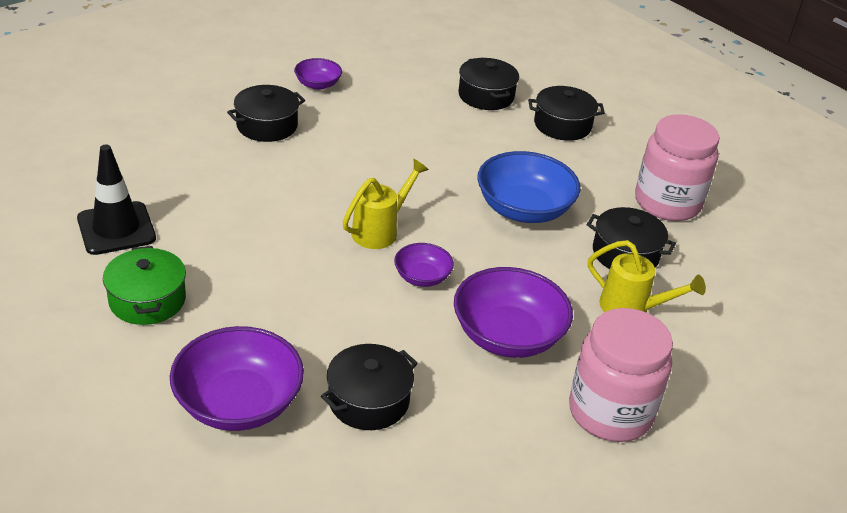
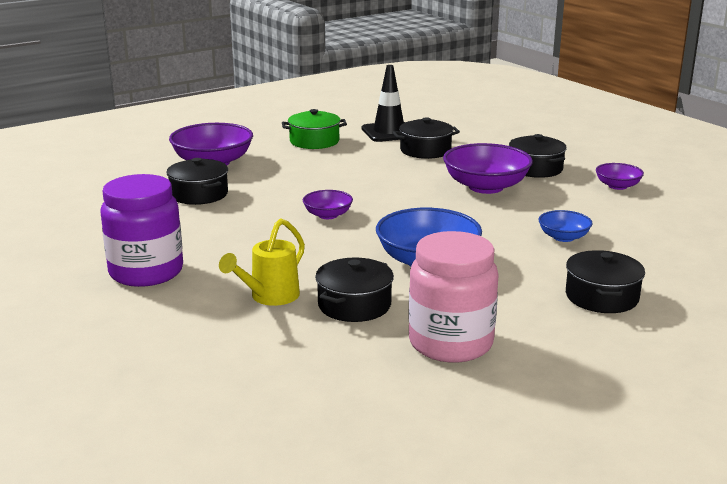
camera: 100 degrees right, 15 degrees down
yellow watering can [343,159,429,249] -> none
purple bowl [454,267,573,358] -> purple bowl moved to [443,143,533,194]
black pot [458,58,519,110] -> black pot moved to [393,117,460,159]
pink jar [569,308,673,442] -> purple jar [100,174,183,287]
none -> blue bowl [539,210,593,242]

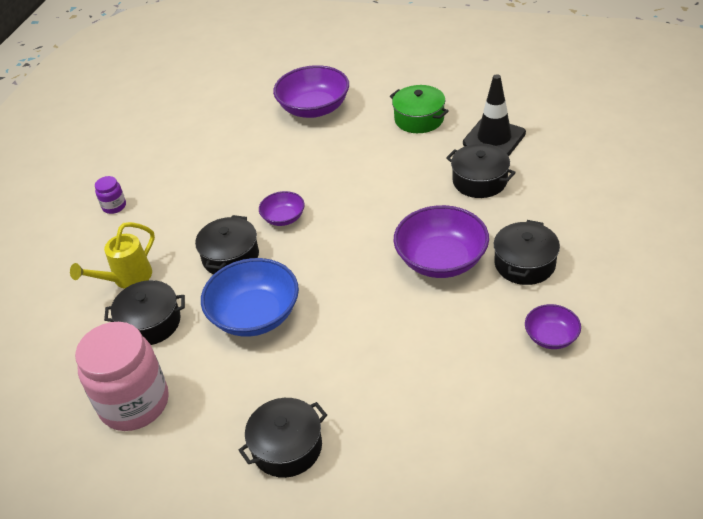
camera: 55 degrees right, 20 degrees up
purple jar [100,174,183,287] -> purple jar [95,176,126,214], size x0.43
black pot [166,158,228,205] -> black pot moved to [195,215,259,275]
yellow watering can [219,218,305,306] -> yellow watering can turned 45 degrees counterclockwise [70,222,155,289]
blue bowl [539,210,593,242] -> none

